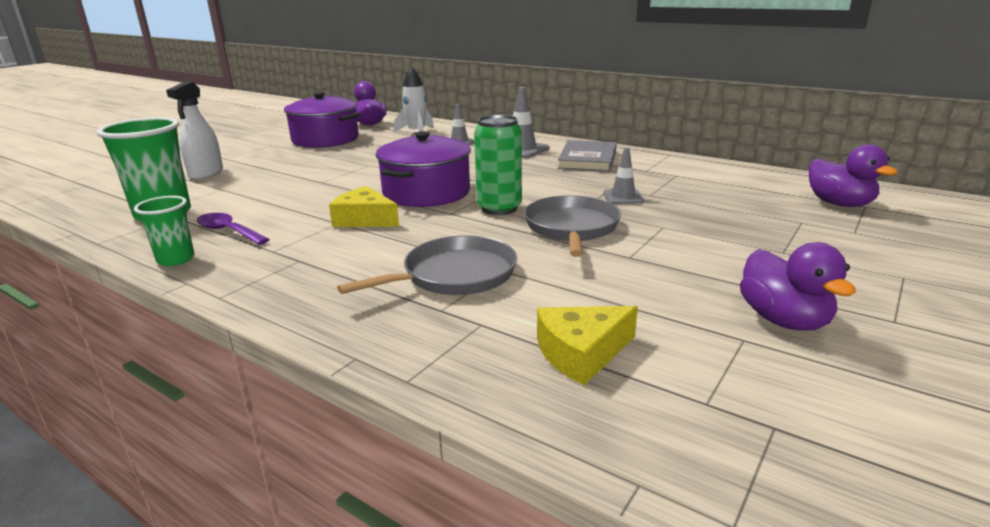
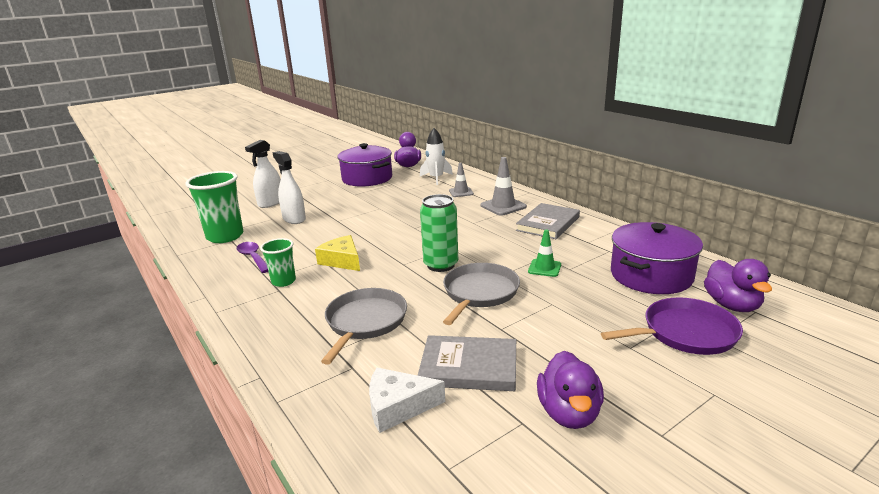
camera: 20 degrees right, 0 degrees up
green cup [134,196,194,266] -> green cup moved to [260,238,296,287]
grey pan [337,235,517,295] -> grey pan turned 60 degrees counterclockwise [321,288,407,365]
purple pot [376,131,471,207] -> purple pot moved to [611,222,703,294]
yellow cheese [537,306,638,385] -> white cheese [369,368,445,433]
grey traffic cone [603,147,644,204] -> green traffic cone [528,229,561,277]
none -> white spray bottle [273,151,306,224]
none -> grey book [417,335,516,391]
none -> purple pan [601,297,743,355]

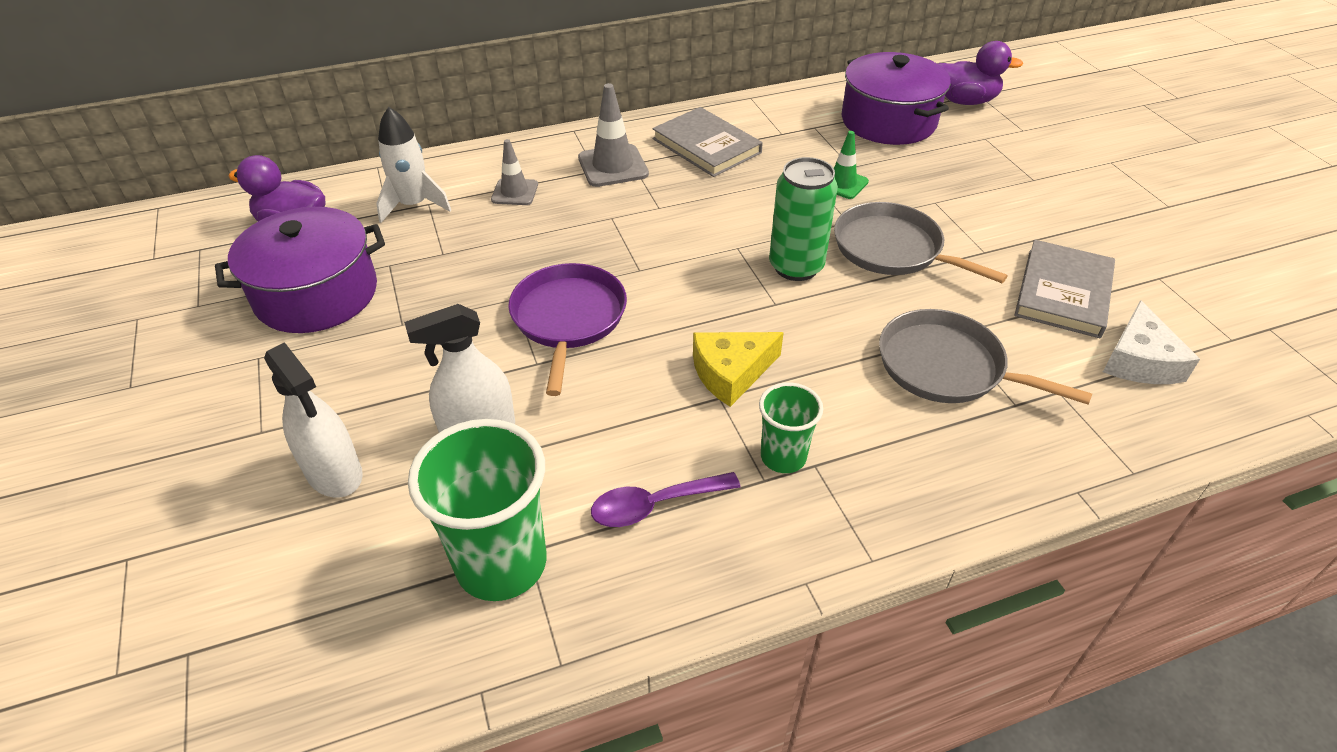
camera: 75 degrees left, 20 degrees up
purple duck [537,351,604,429] -> none
purple pan [601,297,743,355] -> purple pan moved to [508,263,627,396]

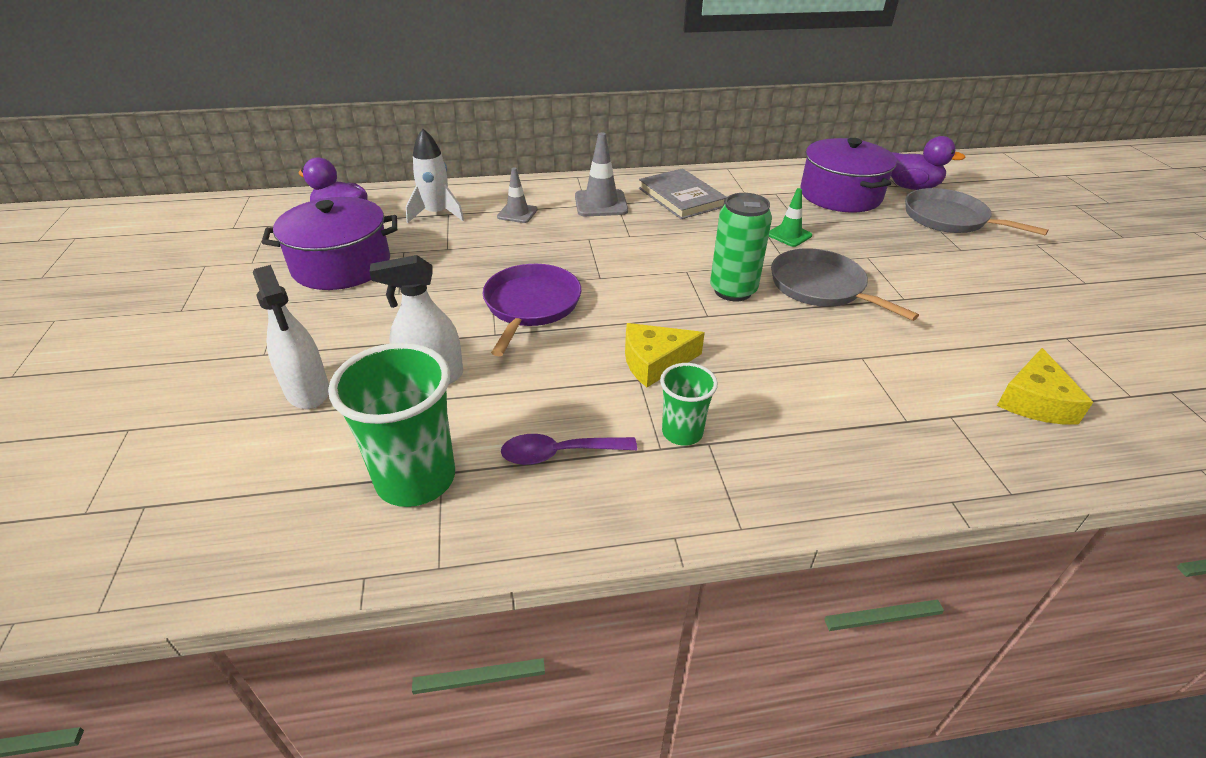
camera: 10 degrees right, 5 degrees down
grey pan [879,309,1092,405] -> grey pan moved to [905,188,1048,235]
grey book [1014,240,1115,338] -> none
white cheese [1103,300,1200,384] -> yellow cheese [997,348,1093,425]

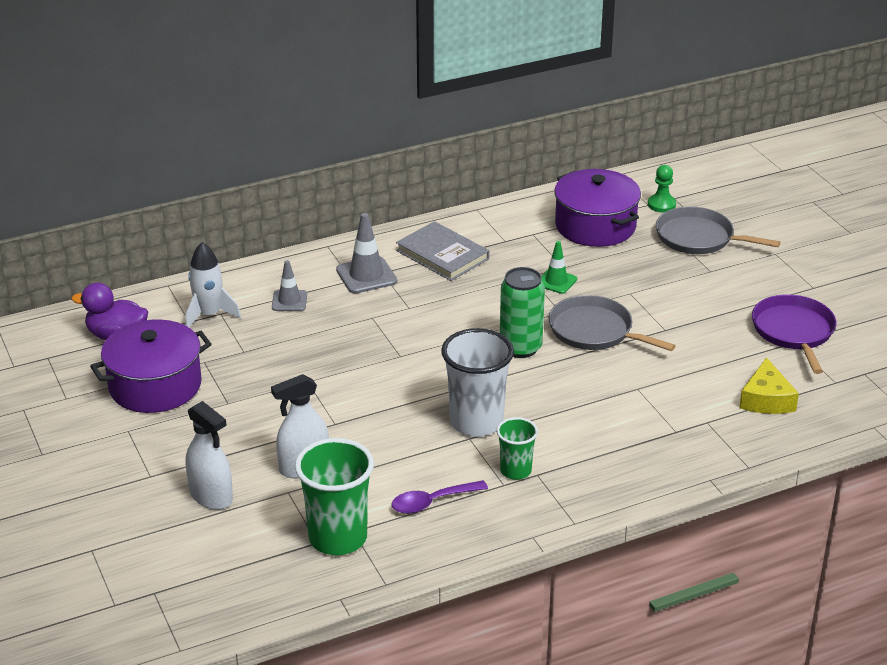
camera: 15 degrees left, 5 degrees down
purple pan [482,264,581,356] -> purple pan moved to [752,294,836,374]
yellow cheese [625,323,705,387] -> white cup [441,328,514,437]
purple duck [891,136,965,190] -> green pawn [648,165,676,212]

